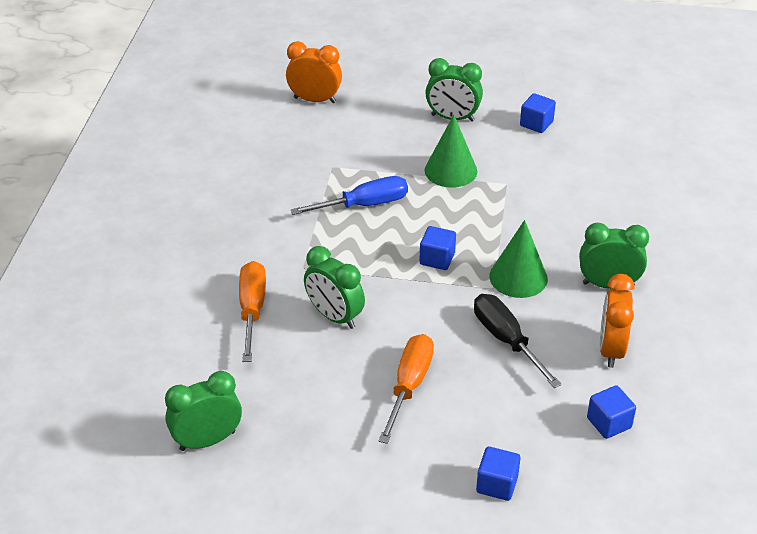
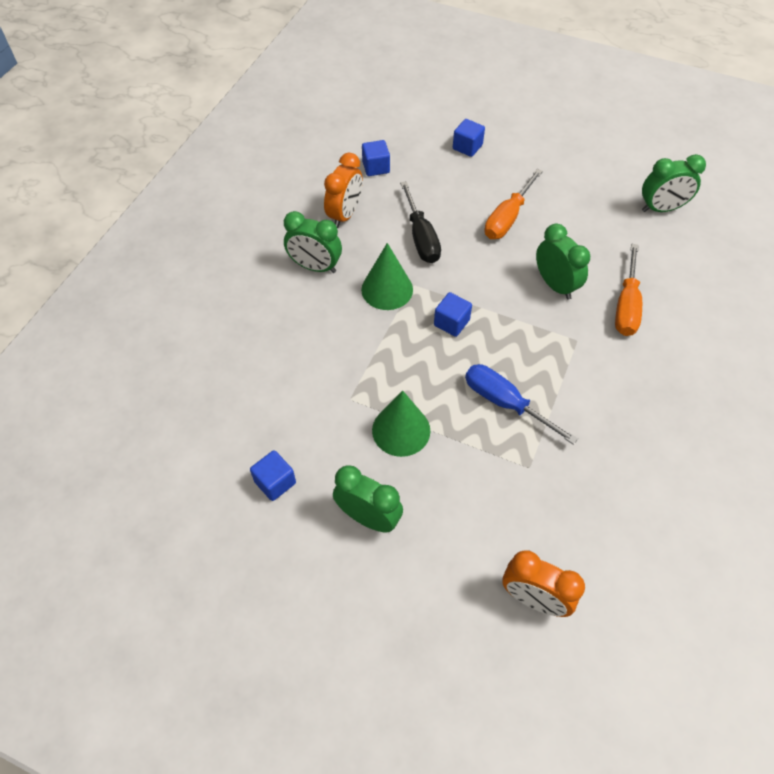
camera: 165 degrees left, 15 degrees up
blue screwdriver [290,176,408,215] -> blue screwdriver turned 45 degrees clockwise [465,364,578,445]

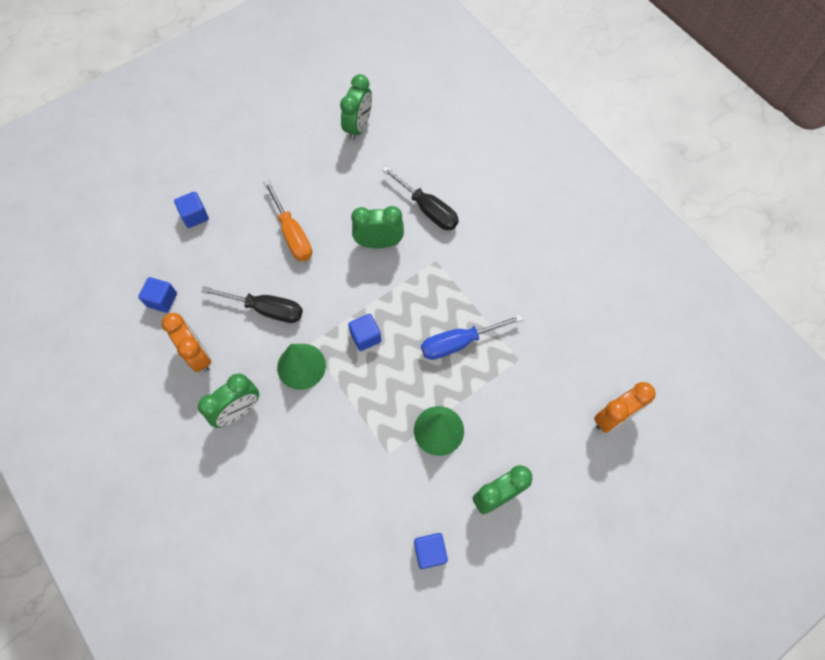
camera: 60 degrees left, 10 degrees up
orange screwdriver [615,244,642,336] -> black screwdriver [382,166,459,230]

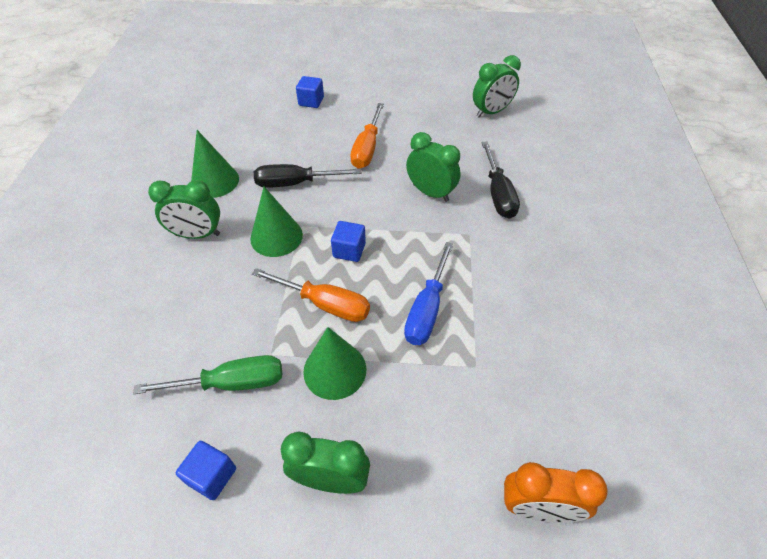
camera: 40 degrees right, 15 degrees down
blue cube [138,277,177,313] -> none
orange clock [162,313,211,372] -> green cone [191,130,239,198]
black screwdriver [201,286,303,323] -> black screwdriver turned 120 degrees clockwise [254,164,361,188]
blue screwdriver [421,314,523,360] -> blue screwdriver turned 90 degrees counterclockwise [404,242,453,345]
none -> green screwdriver [133,355,282,394]
none -> orange screwdriver [252,268,370,322]

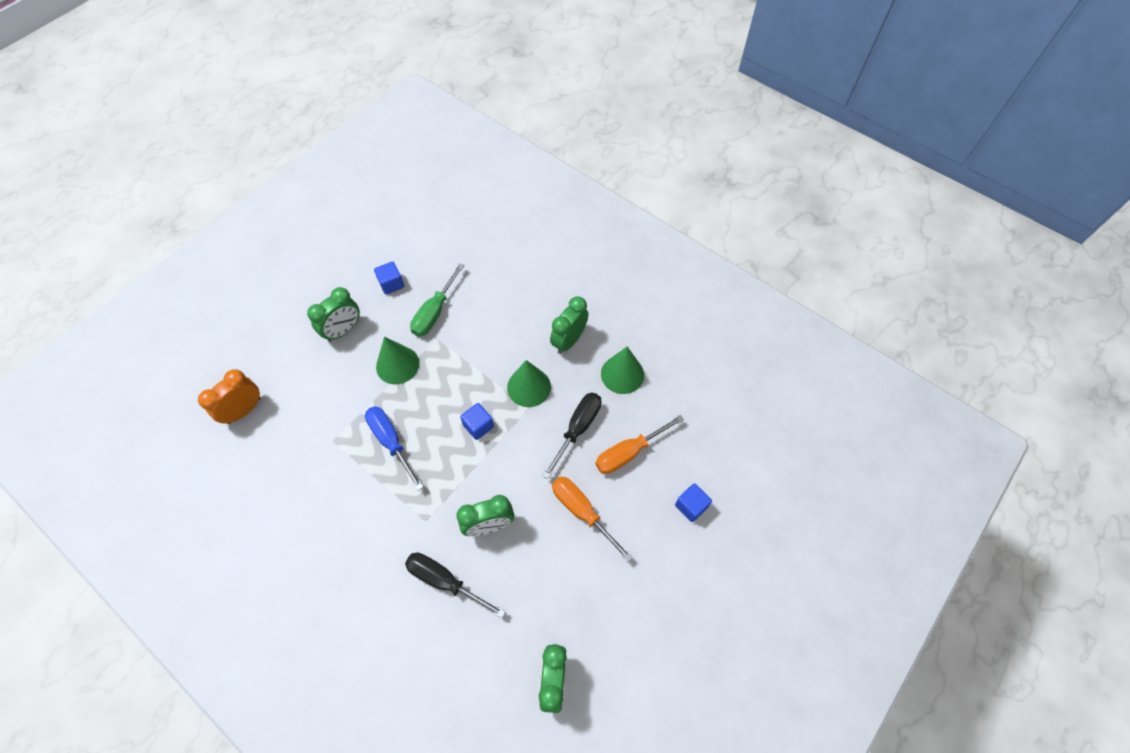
camera: 125 degrees right, 10 degrees up
orange screwdriver [252,268,370,322] -> orange screwdriver moved to [595,415,684,474]

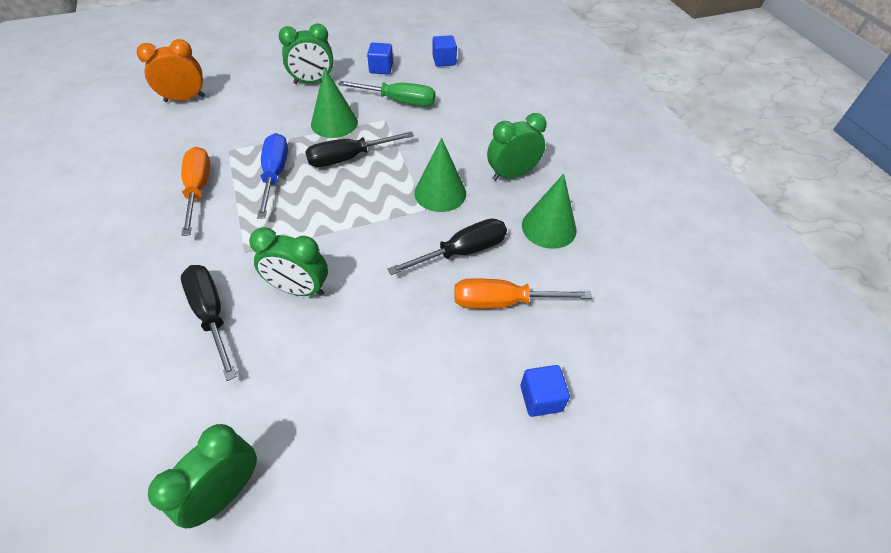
camera: 30 degrees right, 10 degrees down
green screwdriver [410,263,465,337] -> green screwdriver turned 135 degrees counterclockwise [338,81,435,106]
blue cube [460,403,494,440] -> blue cube moved to [433,35,457,67]
orange screwdriver [552,477,633,562] -> orange screwdriver moved to [181,147,210,236]
none -> black screwdriver [305,131,414,167]

